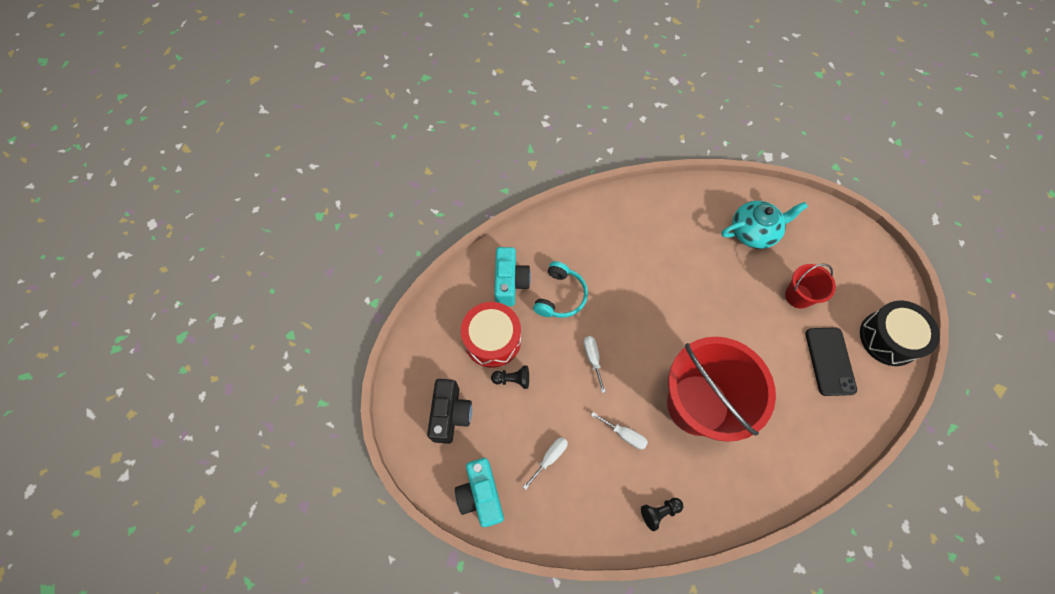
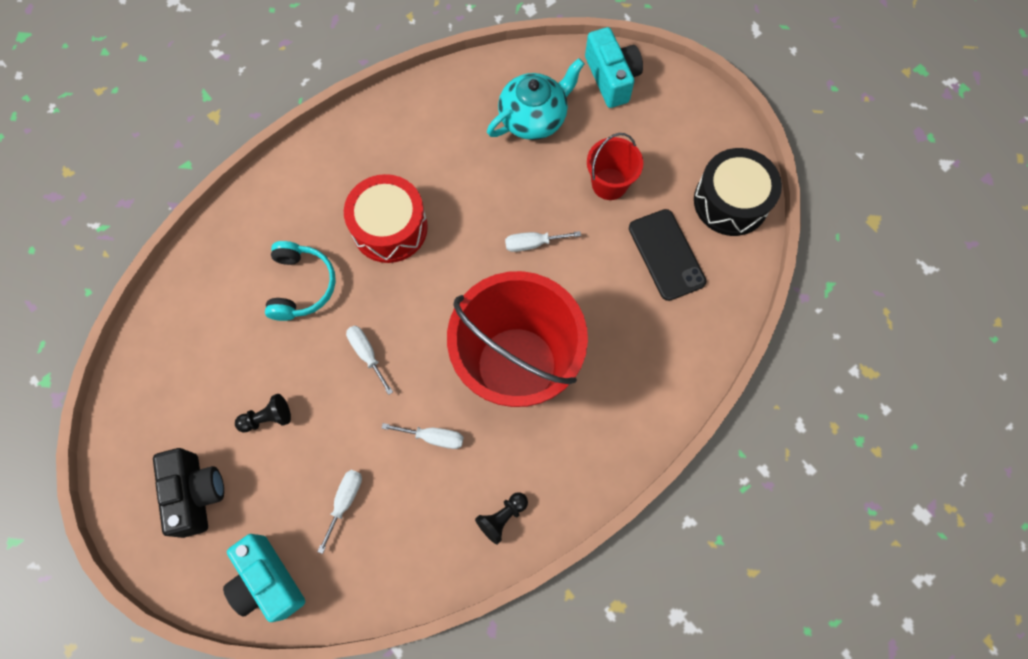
camera: 20 degrees left, 5 degrees up
red drum [461,302,521,368] -> red drum moved to [344,174,428,263]
turquoise camera [494,247,531,306] -> turquoise camera moved to [585,27,643,108]
none -> white screwdriver [505,231,581,252]

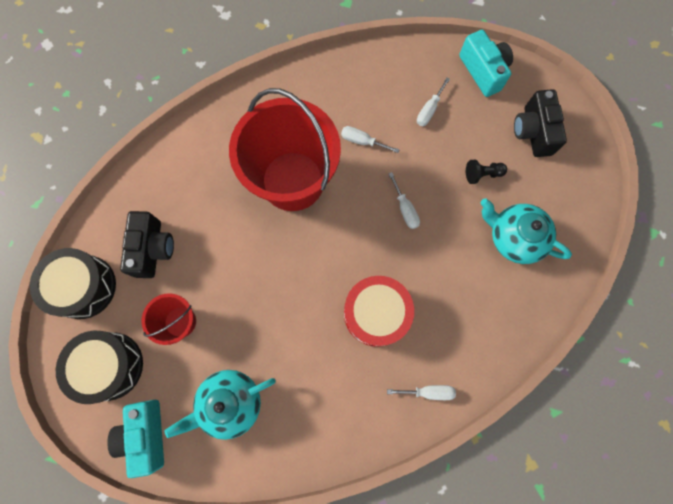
camera: 170 degrees left, 5 degrees up
turquoise headphones [265,241,336,321] -> none
black pawn [475,492,528,545] -> none
white screwdriver [505,231,581,252] -> white screwdriver moved to [387,385,456,400]
black phone [629,209,706,301] -> black camera [120,211,174,278]
none -> black drum [56,331,143,404]
none -> turquoise teapot [480,198,572,264]

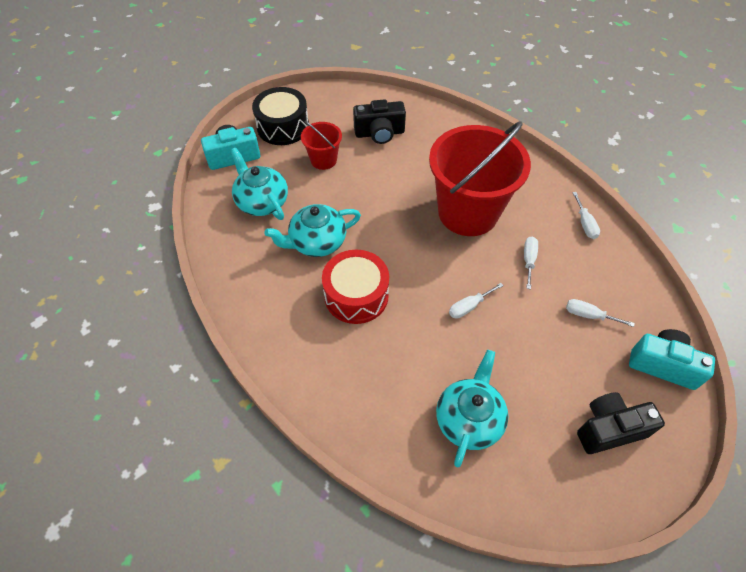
camera: 80 degrees right, 20 degrees down
black drum [30,248,116,319] -> none
white screwdriver [387,385,456,400] -> white screwdriver moved to [572,192,600,239]
turquoise camera [459,30,513,97] -> turquoise camera turned 120 degrees counterclockwise [629,329,715,390]
black pawn [466,160,507,184] -> none
none -> turquoise teapot [265,204,361,257]

